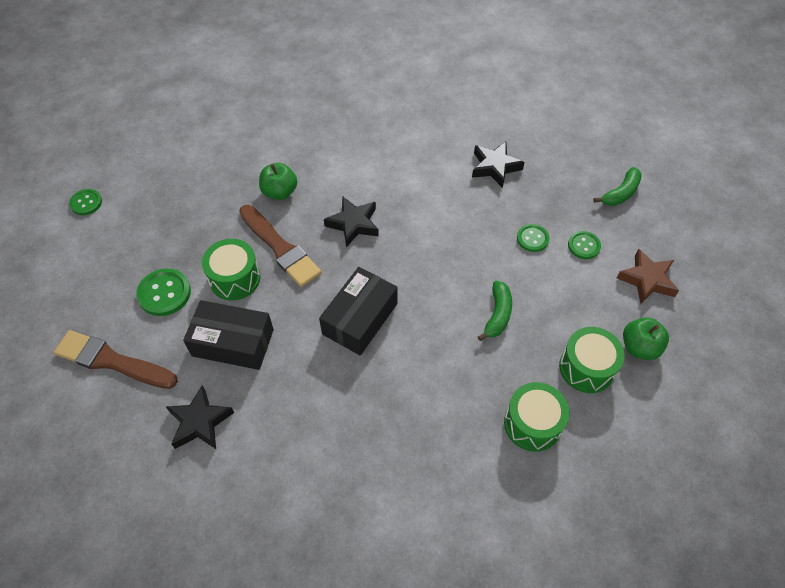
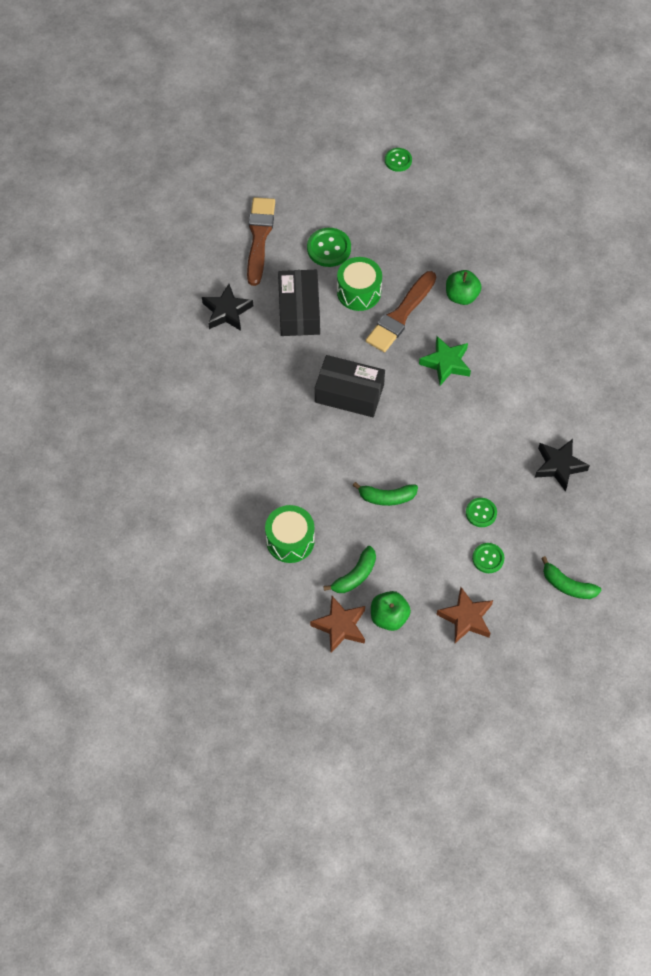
camera: 75 degrees right, 5 degrees up
black star [324,196,379,247] -> green star [419,336,471,386]
green drum [559,327,625,393] -> green banana [323,546,376,593]
none -> brown star [310,596,365,653]

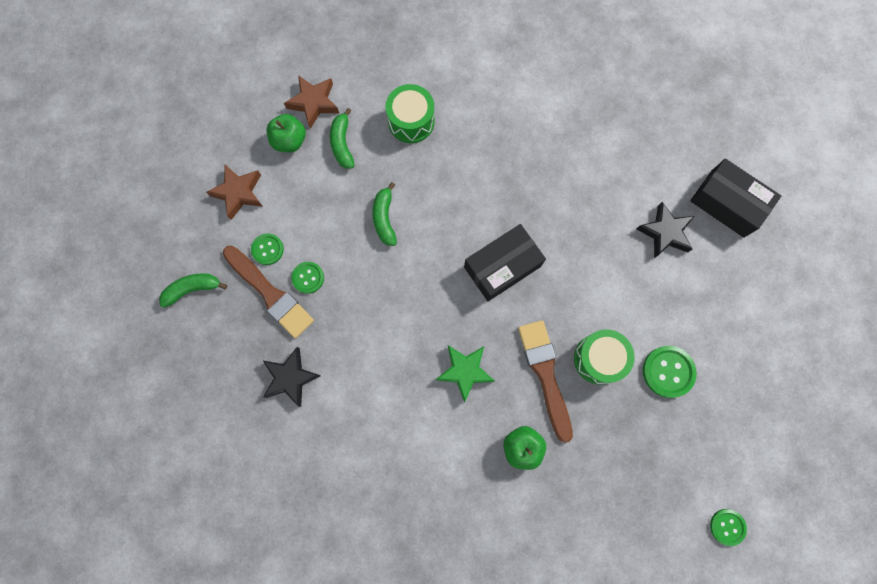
camera: 130 degrees right, 15 degrees up
brown brush [247,197,275,286] -> brown brush moved to [223,246,314,338]
black box [278,270,320,336] -> black box moved to [690,158,781,238]
green banana [353,482,418,506] -> green banana turned 45 degrees counterclockwise [372,182,397,246]

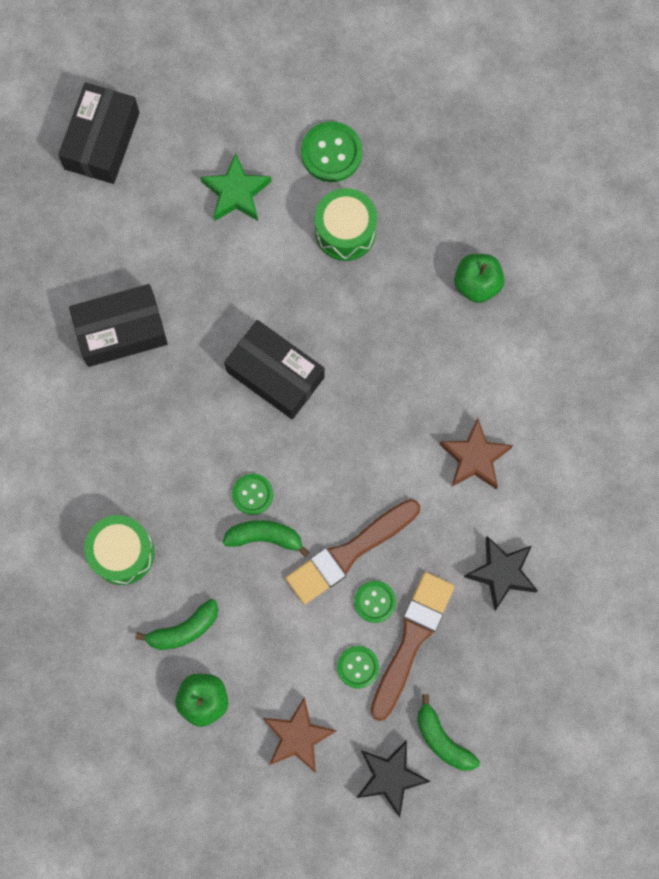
camera: 110 degrees left, 0 degrees up
brown star [284,75,339,129] -> brown star moved to [439,418,513,489]
green banana [372,182,397,246] -> green banana turned 150 degrees counterclockwise [223,520,310,557]
green star [436,345,495,403] -> green star moved to [200,153,271,221]
brown brush [518,320,573,443] -> brown brush moved to [285,499,420,605]
black star [637,202,694,258] -> black star moved to [356,740,431,817]
green button [710,509,747,546] -> green button moved to [232,474,273,515]
none -> black box [69,284,168,367]

